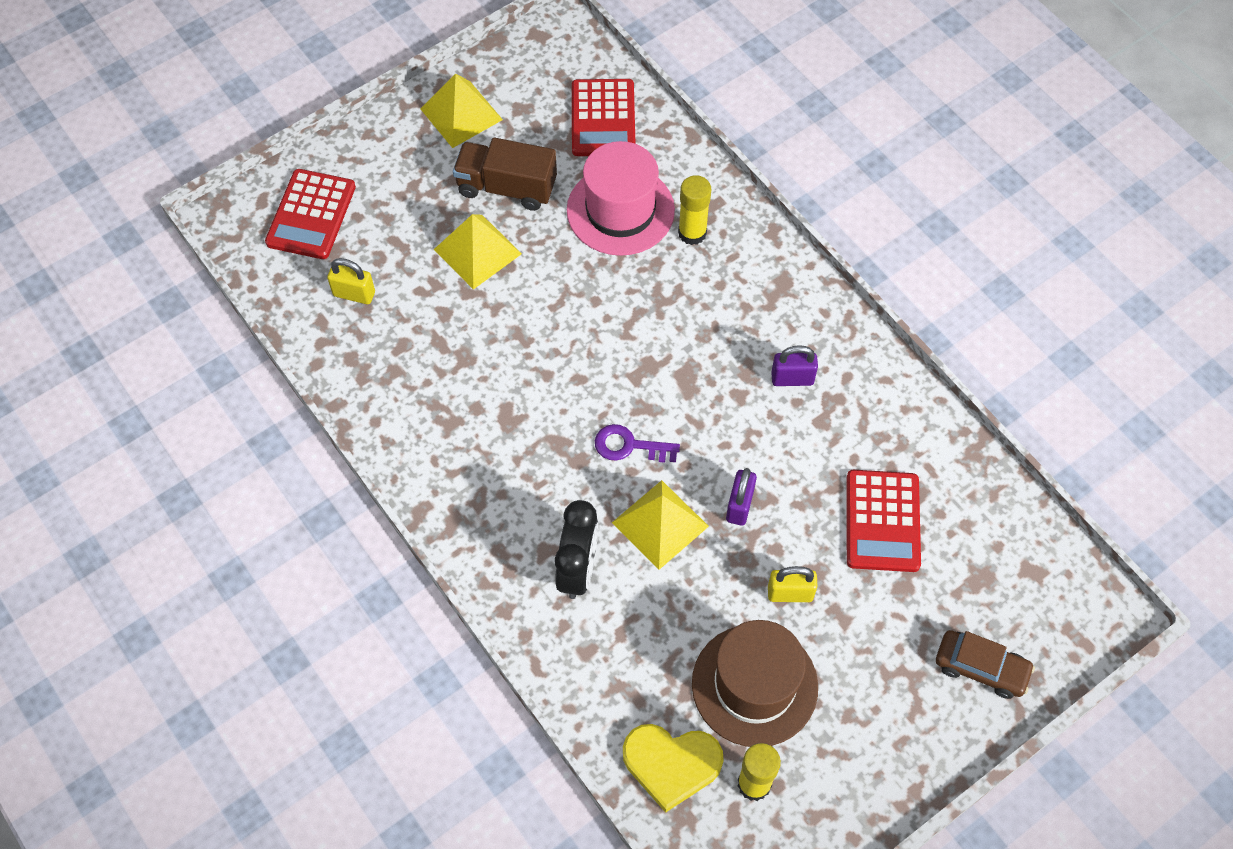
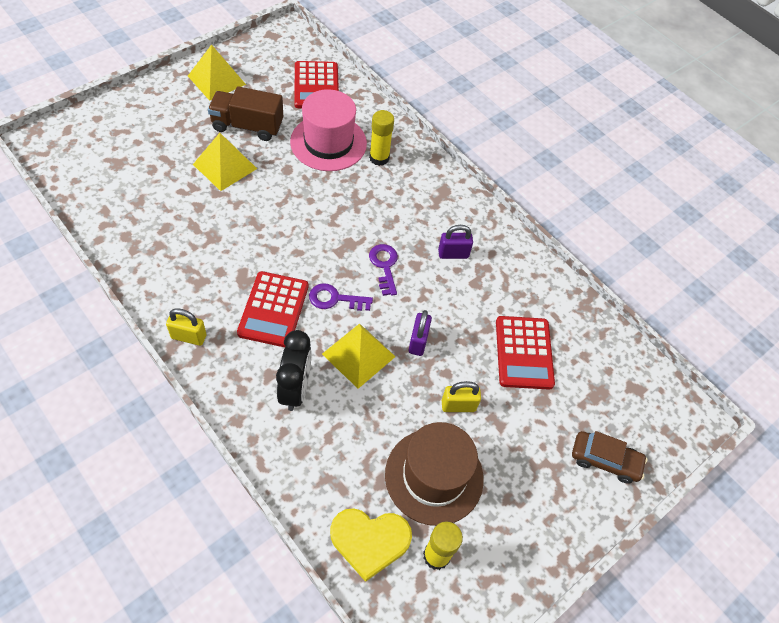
camera: 10 degrees left, 5 degrees down
red calculator [265,169,356,259] -> red calculator moved to [237,271,308,347]
yellow padlock [327,258,375,304] -> yellow padlock moved to [166,308,206,346]
none -> purple key [369,244,398,296]

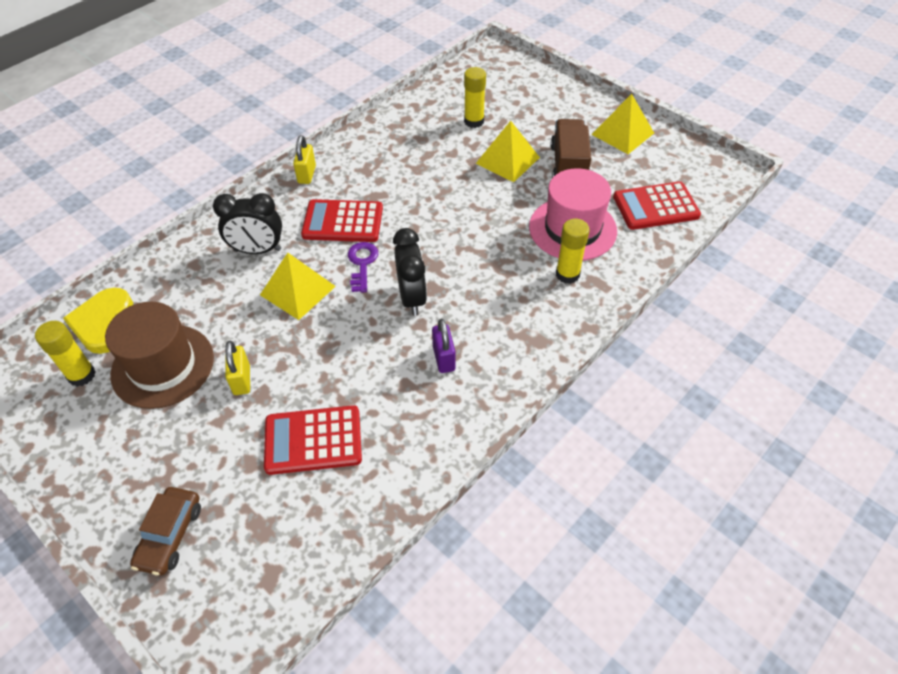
camera: 90 degrees right, 5 degrees down
purple key [369,244,398,296] -> black clock [393,228,427,316]
purple padlock [408,310,432,356] -> none
none -> yellow glue stick [464,67,486,128]

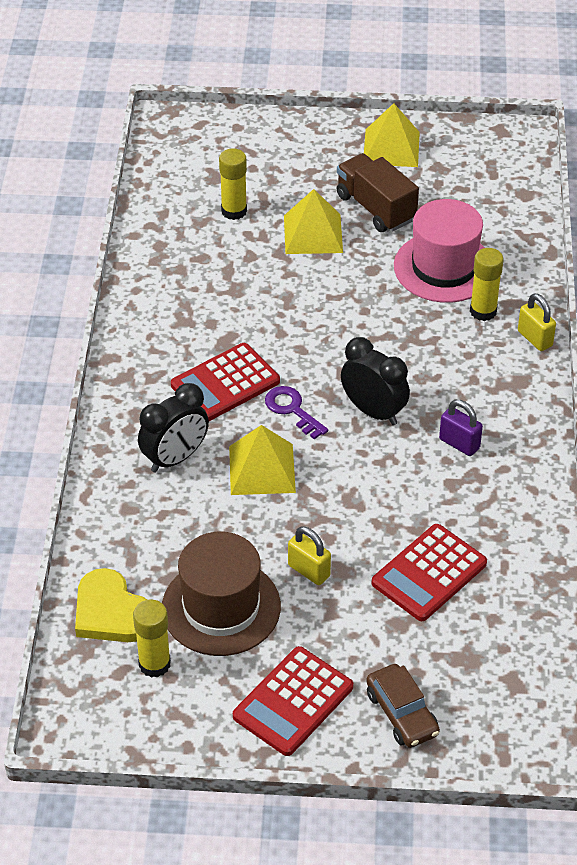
camera: 40 degrees left, 5 degrees down
yellow padlock [293,135,316,184] -> yellow padlock moved to [518,293,556,351]
red calculator [613,181,701,230] -> red calculator moved to [233,646,353,756]

